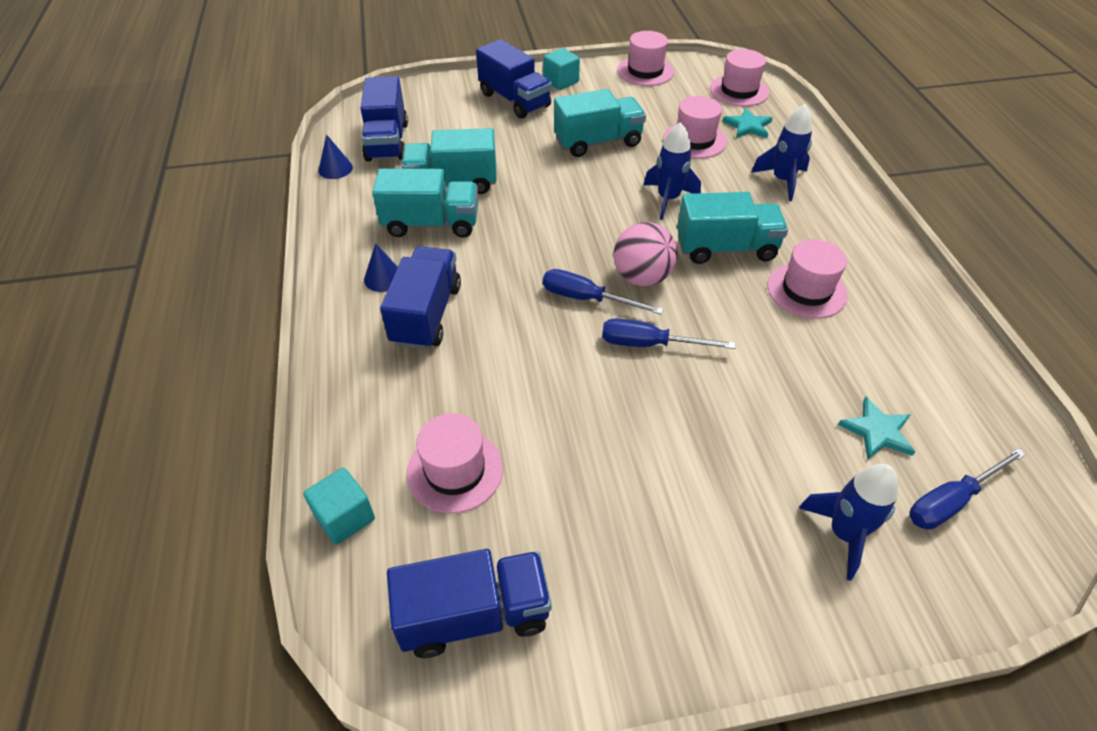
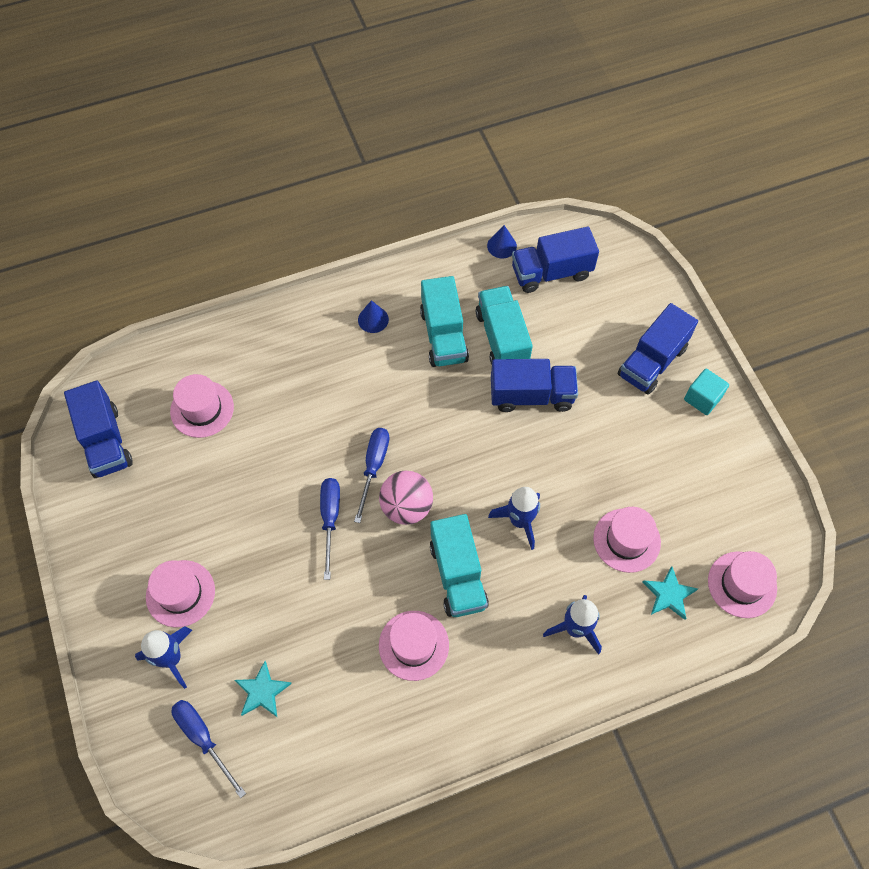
camera: 80 degrees right, 15 degrees up
turquoise cube [303,468,375,545] -> none
blue truck [380,246,461,350] -> blue truck moved to [491,359,578,412]
turquoise truck [554,89,646,157] -> none
pink hat [617,31,674,86] -> pink hat moved to [146,560,215,628]

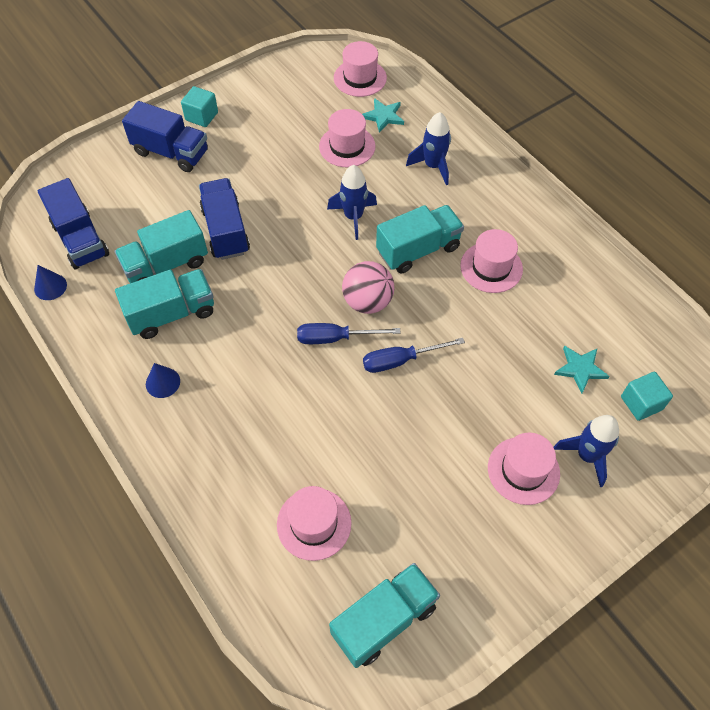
camera: 105 degrees left, 5 degrees down
blue truck [64,381,133,478] -> turquoise truck [329,563,440,668]
blue screwdriver [171,700,246,798] -> turquoise cube [621,372,673,421]

